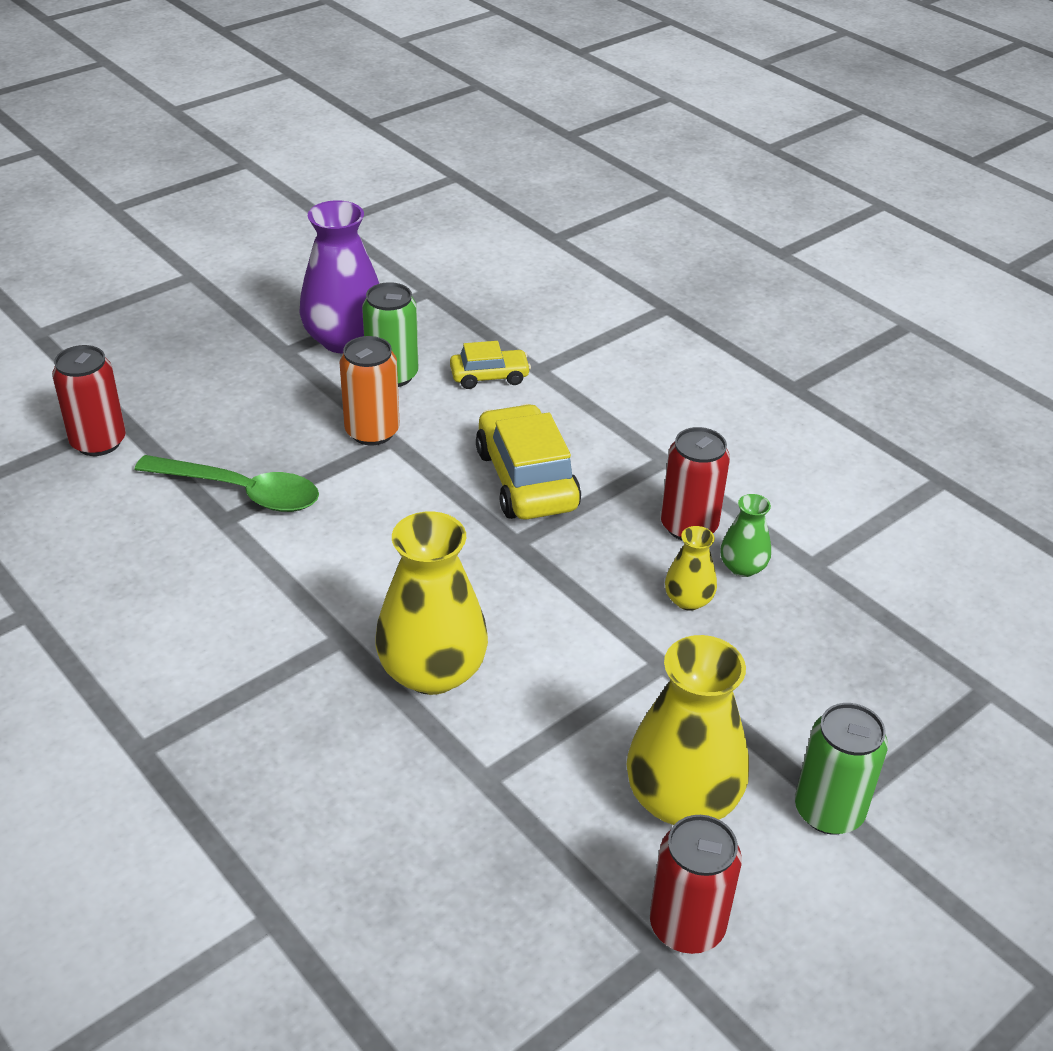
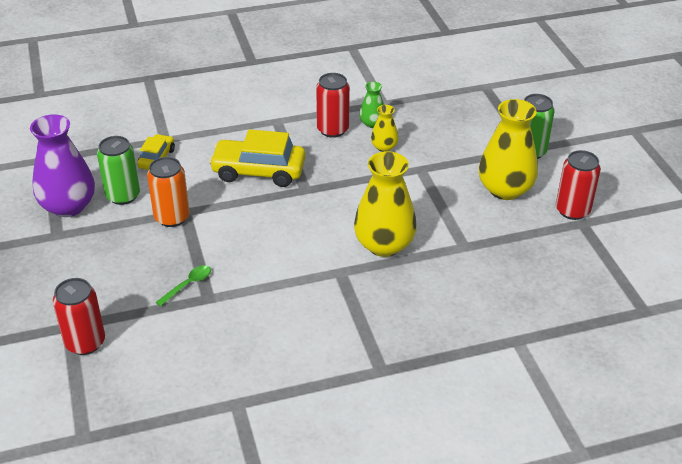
camera: 65 degrees left, 0 degrees up
green spoon [134,455,319,512] -> green spoon [156,265,211,307], size x0.51

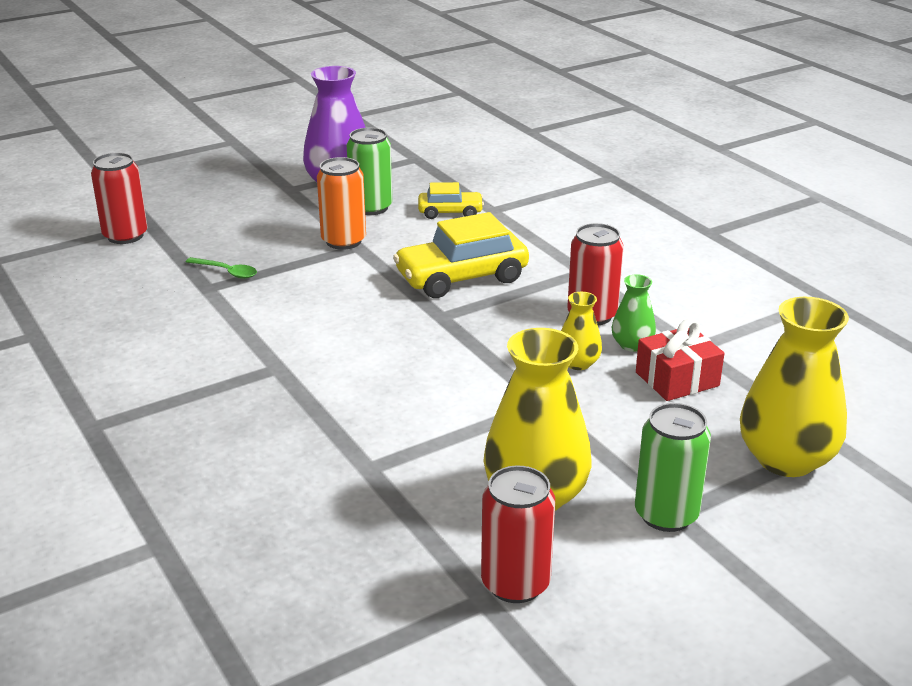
camera: 75 degrees right, 10 degrees down
yellow car [209,129,305,187] -> yellow car turned 105 degrees counterclockwise [393,212,529,298]
yellow vase [354,151,417,257] -> yellow vase moved to [740,297,849,477]
none -> red gift [636,318,724,401]

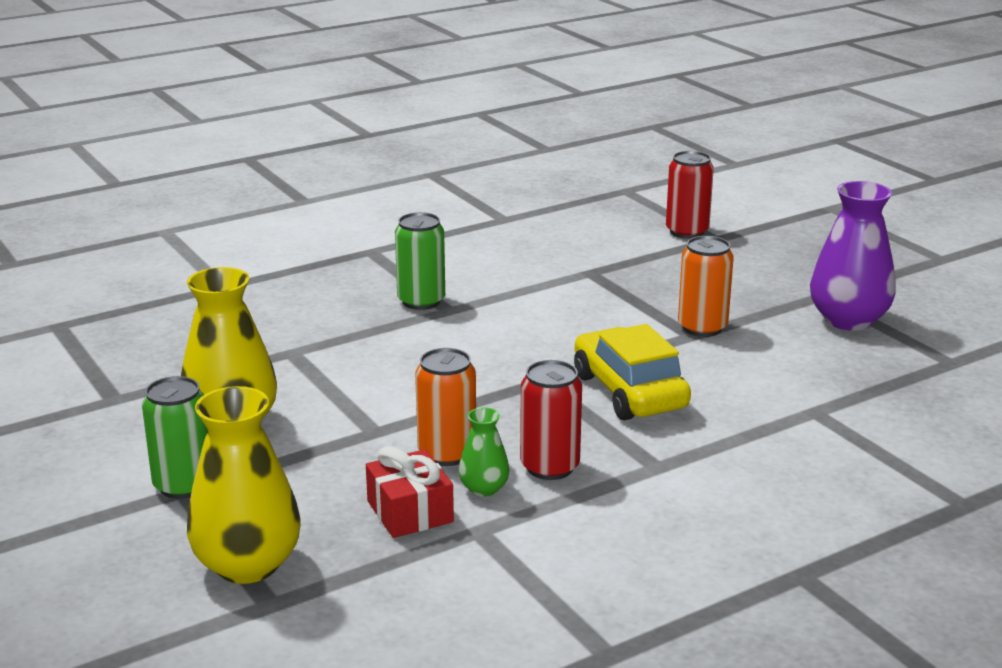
camera: 90 degrees right, 5 degrees down
green spoon [186,257,257,279] -> none
green can [347,128,393,215] -> green can moved to [395,212,445,310]
yellow car [418,182,484,219] -> none
red can [481,466,555,603] -> none
yellow vase [561,292,602,370] -> orange can [415,348,476,466]

